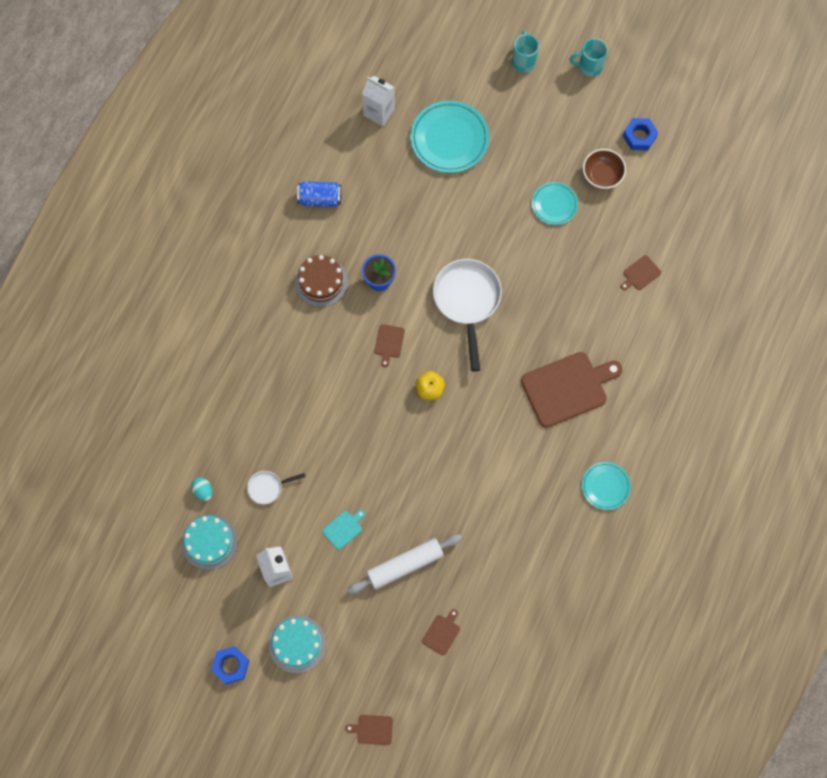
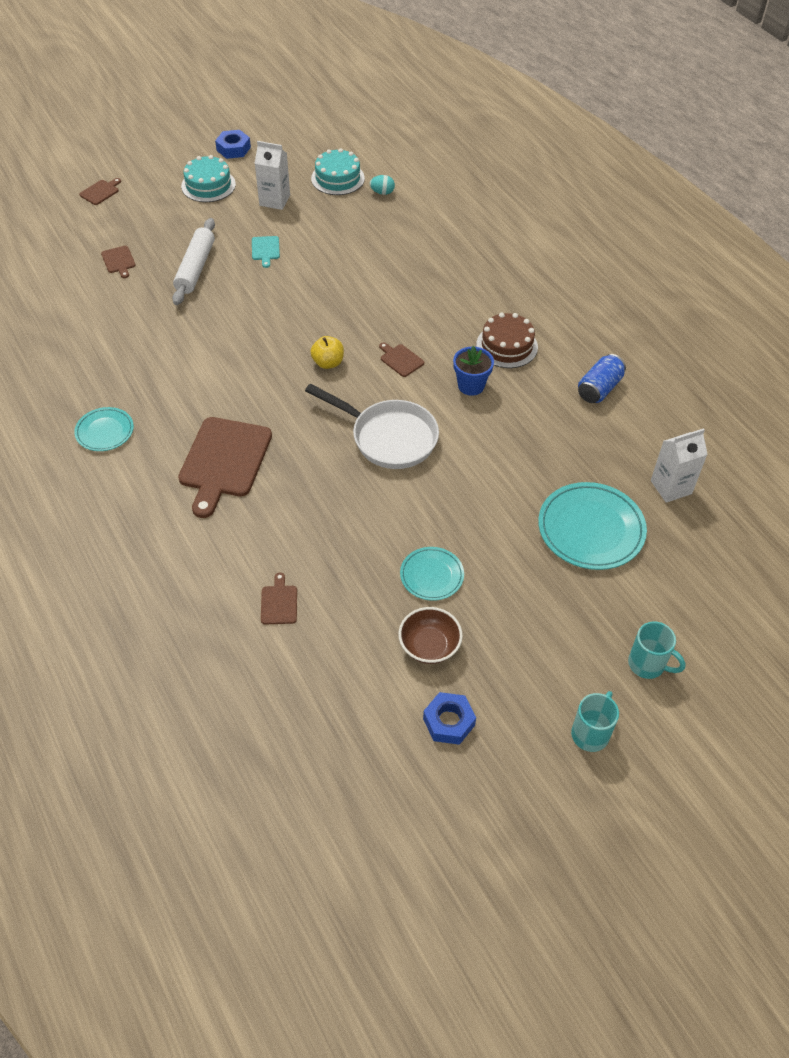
camera: 125 degrees right, 20 degrees down
white pan [247,471,305,504] -> none

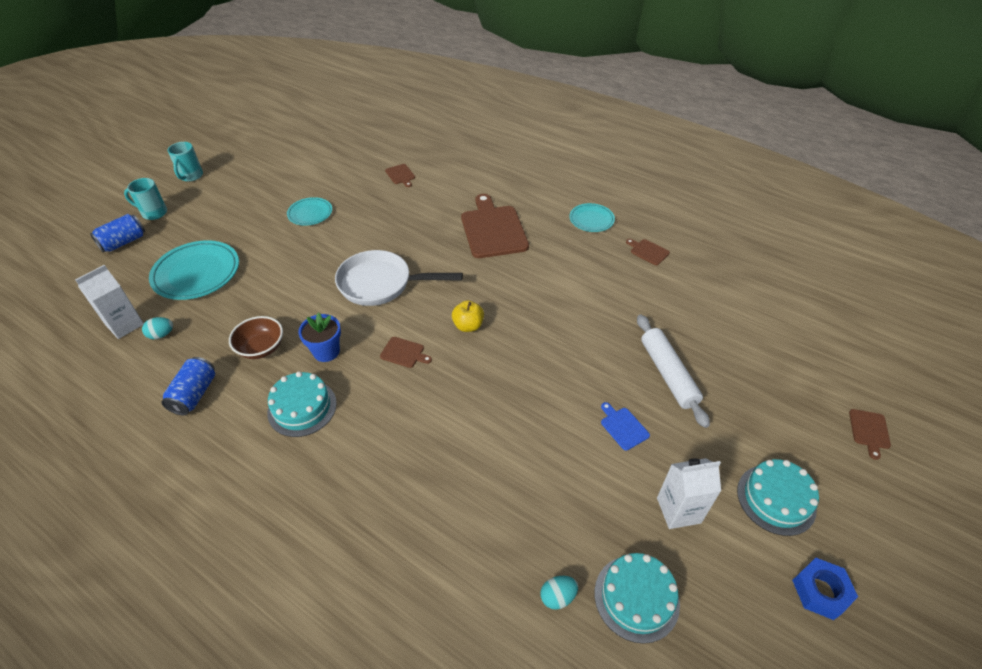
camera: 155 degrees right, 5 degrees down
brown cutting board [101,246,136,278] -> brown cutting board moved to [626,239,670,265]
turquoise cutting board [252,236,280,268] -> blue cutting board [601,402,650,451]
brown bowl [398,607,463,664] -> brown bowl moved to [229,316,283,359]
blue nut [423,692,476,745] -> none
brown cake [476,313,538,368] -> turquoise cake [267,371,337,437]
none -> blue can [90,214,145,253]
none -> turquoise egg [142,317,173,339]

